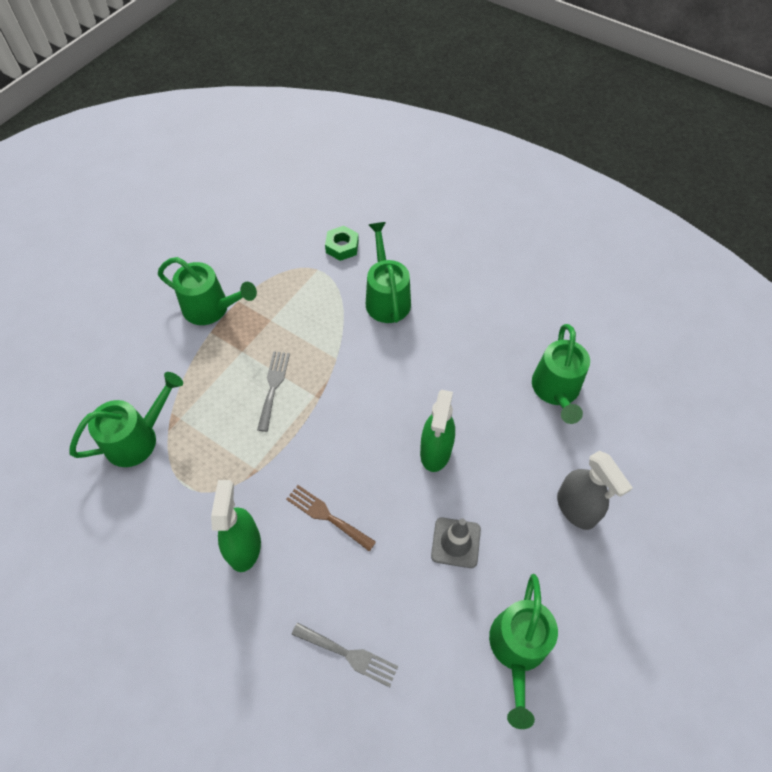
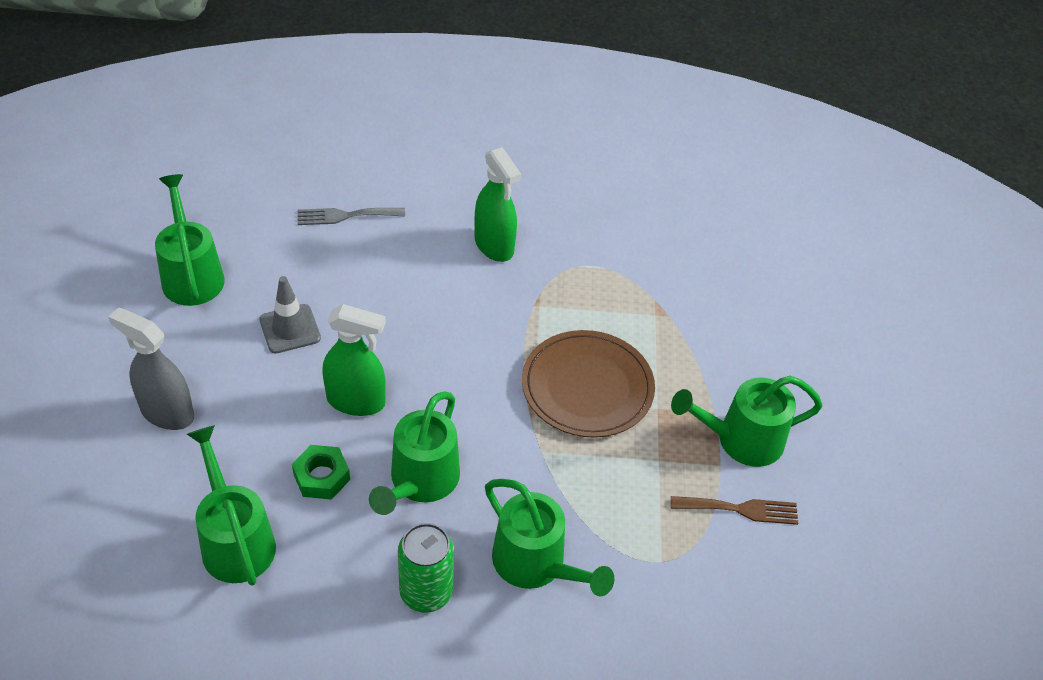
camera: 145 degrees right, 10 degrees down
green watering can [69,372,183,467] -> green watering can moved to [369,391,460,515]
grey fork [257,351,290,432] -> brown plate [522,330,655,438]
brown fork [286,485,376,551] -> brown fork moved to [671,496,799,525]
green nut [325,226,359,261] -> green nut moved to [292,445,350,500]
green spray bottle [420,390,455,472] -> green spray bottle turned 120 degrees clockwise [322,304,386,416]
none -> green can [398,523,454,613]

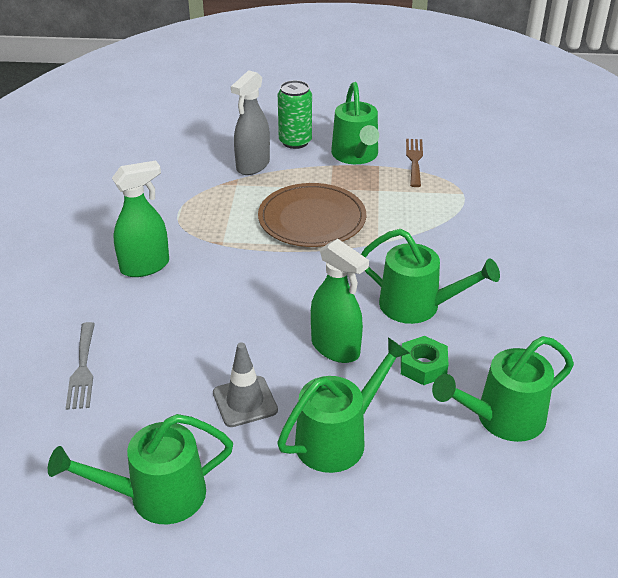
camera: 85 degrees left, 10 degrees down
grey spray bottle [108,308,194,430] -> grey spray bottle moved to [231,70,270,175]
green spray bottle [322,304,386,416] -> green spray bottle turned 120 degrees clockwise [311,239,369,363]
green can [398,523,454,613] -> green can moved to [278,80,312,149]
green watering can [485,479,614,596] -> green watering can moved to [277,337,410,473]

